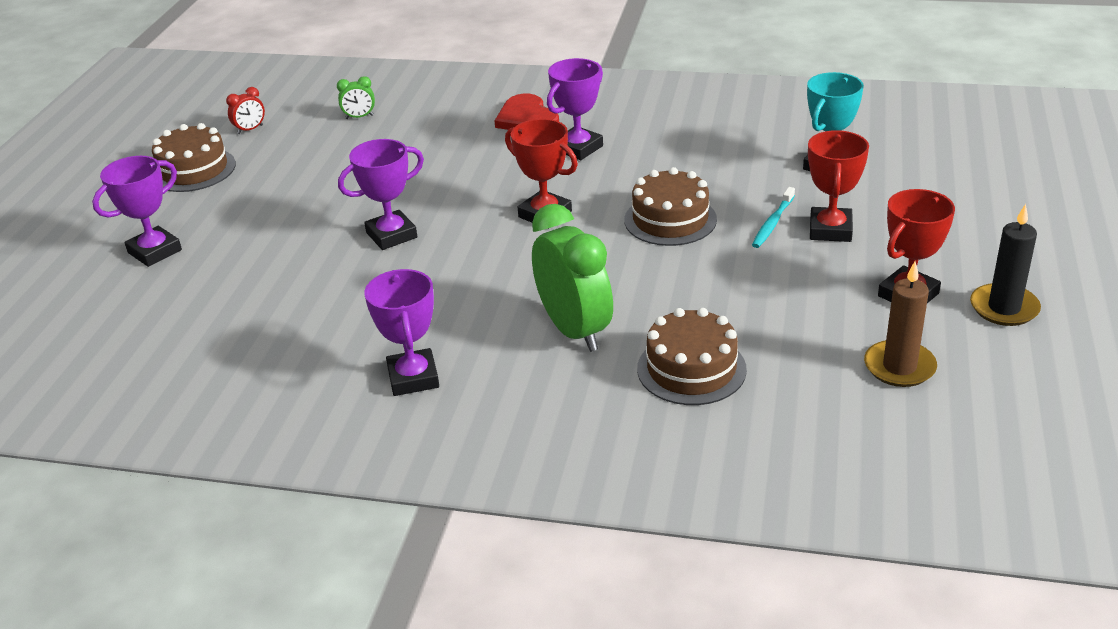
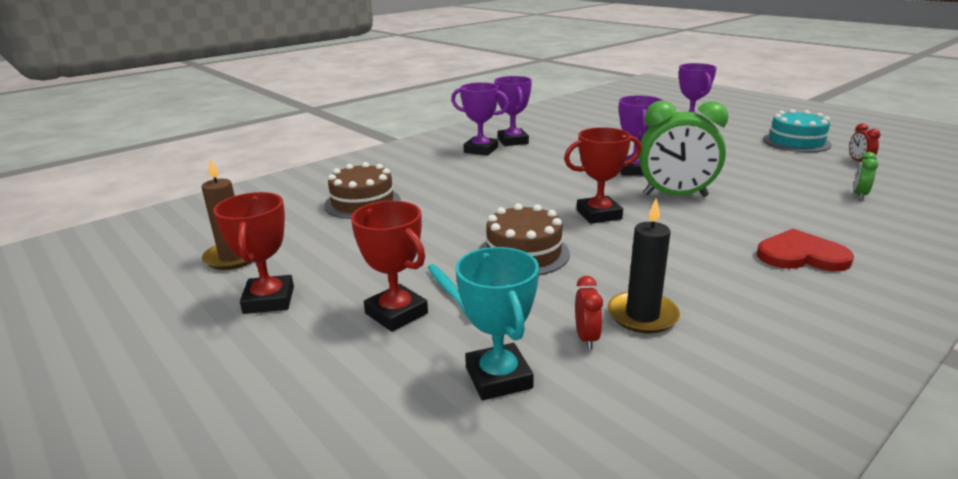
camera: 125 degrees right, 10 degrees down
brown cake [152,123,236,192] -> turquoise cake [763,109,832,153]
green clock [532,204,613,352] -> green clock moved to [639,101,728,197]
purple trophy [547,58,603,160] -> purple trophy moved to [494,76,532,146]
black candle [970,204,1041,326] -> black candle moved to [608,198,680,334]
none -> red clock [575,276,603,349]

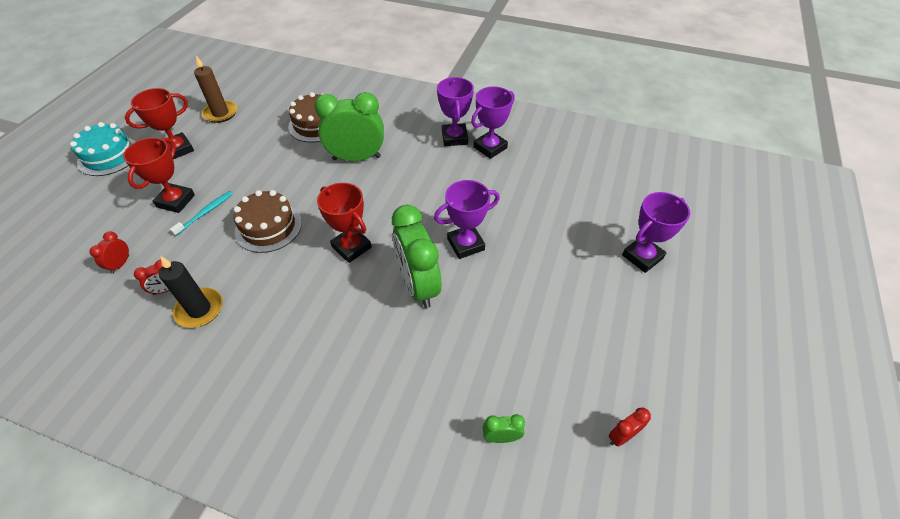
camera: 60 degrees right, 25 degrees up
turquoise trophy [456,247,539,400] -> red clock [89,231,129,274]
red heart [757,229,854,271] -> none
turquoise cake [763,109,832,153] -> turquoise cake moved to [70,122,136,176]
none -> green clock [314,92,384,161]

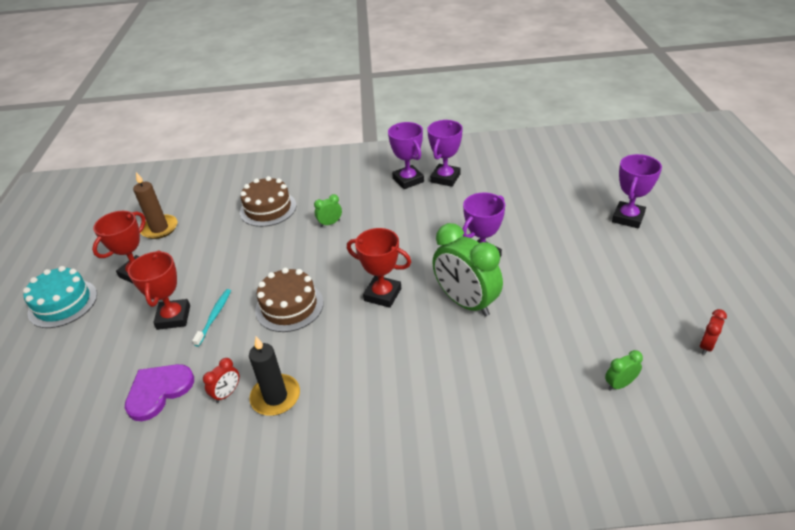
camera: 20 degrees left, 10 degrees down
red clock [89,231,129,274] -> purple heart [125,364,194,421]
green clock [314,92,384,161] -> green clock [314,194,342,227], size x0.43

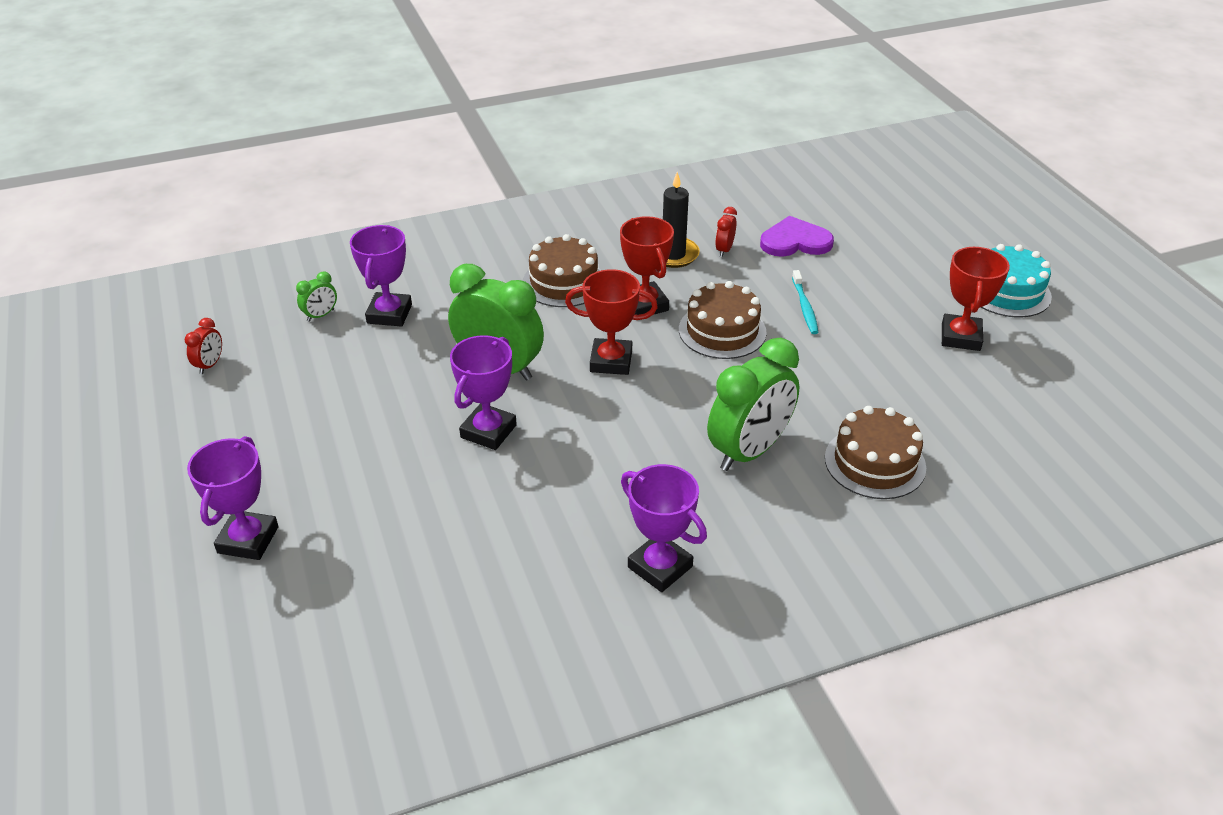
camera: 160 degrees right, 0 degrees up
purple heart [125,364,194,421] -> purple heart turned 120 degrees counterclockwise [760,216,834,257]
red trophy [128,250,190,330] -> red trophy moved to [620,216,674,315]
brown candle [133,172,177,239] -> none
green clock [314,194,342,227] -> green clock [707,338,799,471], size x2.31
purple trophy [427,120,463,187] -> purple trophy moved to [350,225,412,327]
none -> brown cake [523,234,601,307]

